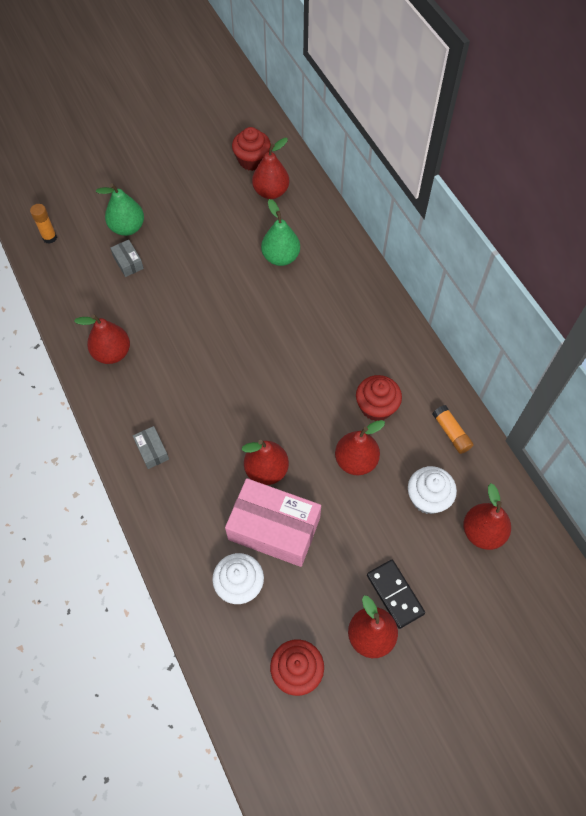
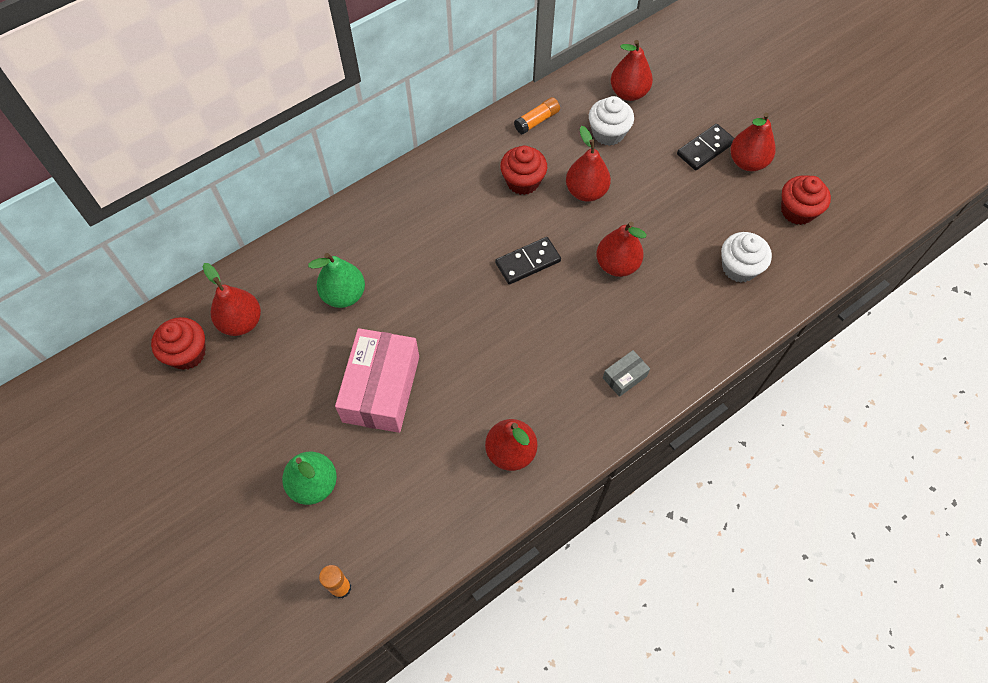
camera: 100 degrees left, 0 degrees up
grey box [110,240,144,277] -> none
pink box [225,478,321,567] -> pink box moved to [335,328,419,433]
none -> black domino [495,237,561,284]

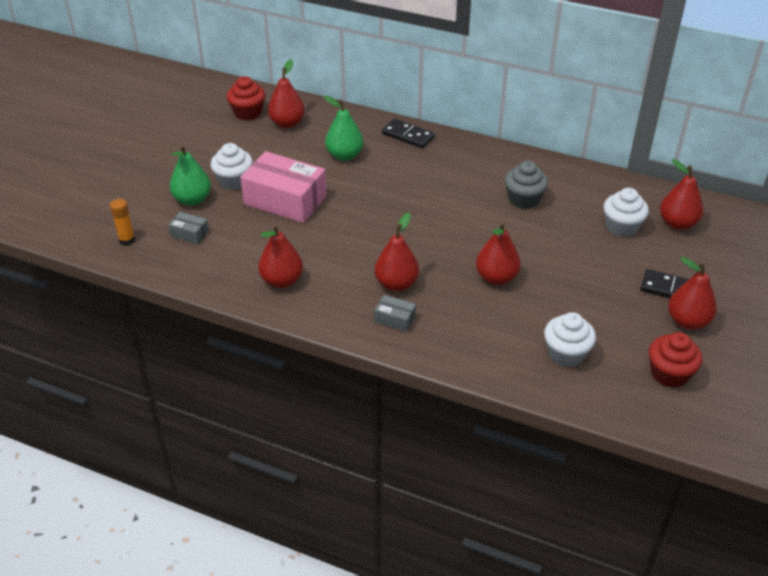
camera: 60 degrees right, 20 degrees down
pink box [335,328,419,433] -> pink box turned 45 degrees clockwise [240,151,327,223]
black domino [495,237,561,284] -> black domino moved to [382,119,435,148]
red cupcake [500,146,547,195] -> grey cupcake [505,161,548,209]
orange glue stick [514,97,560,134] -> none
red pear [566,126,611,202] -> red pear moved to [375,213,419,291]
none -> grey box [168,212,209,244]
none -> white cupcake [210,143,253,190]

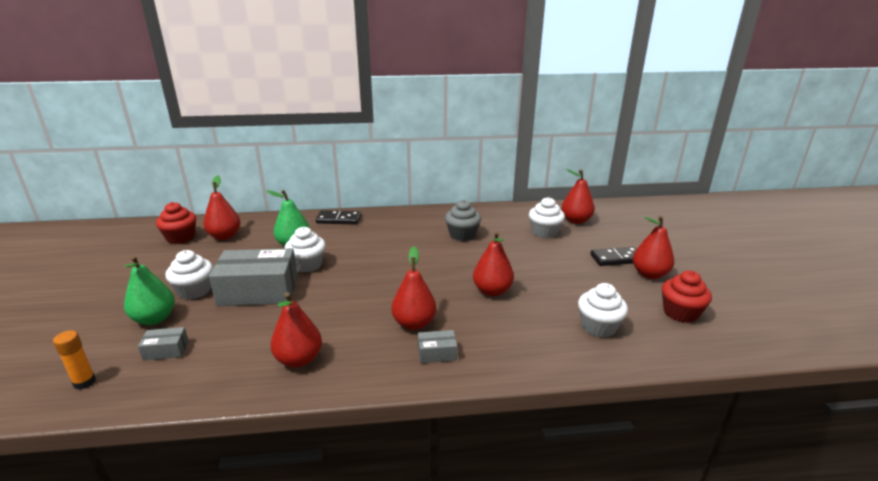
camera: 30 degrees left, 15 degrees down
pink box [240,151,327,223] -> grey box [209,248,298,306]
none -> white cupcake [285,227,326,273]

